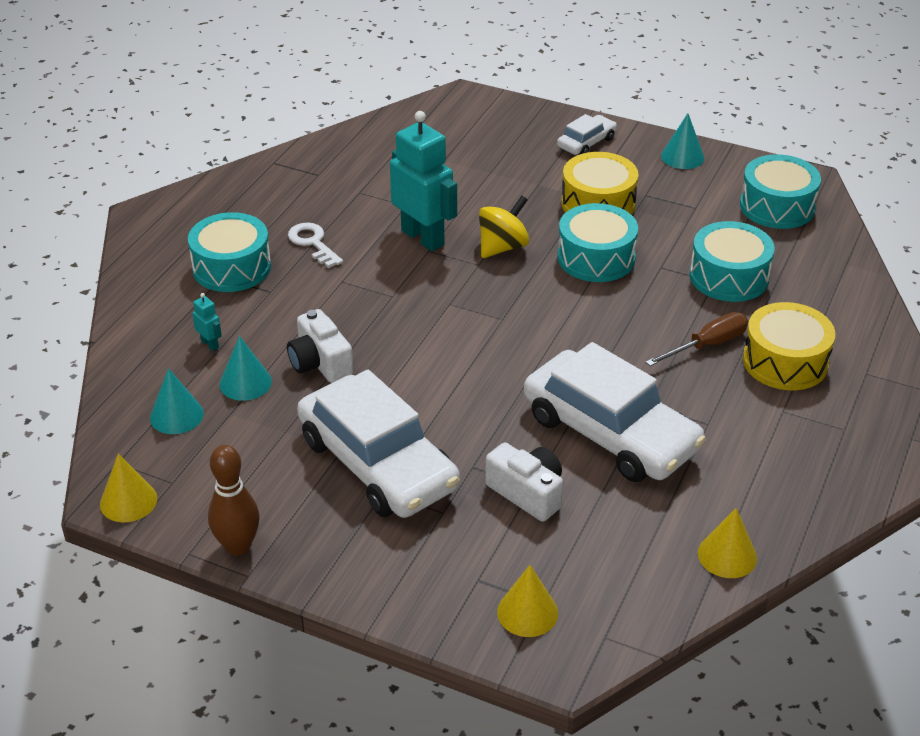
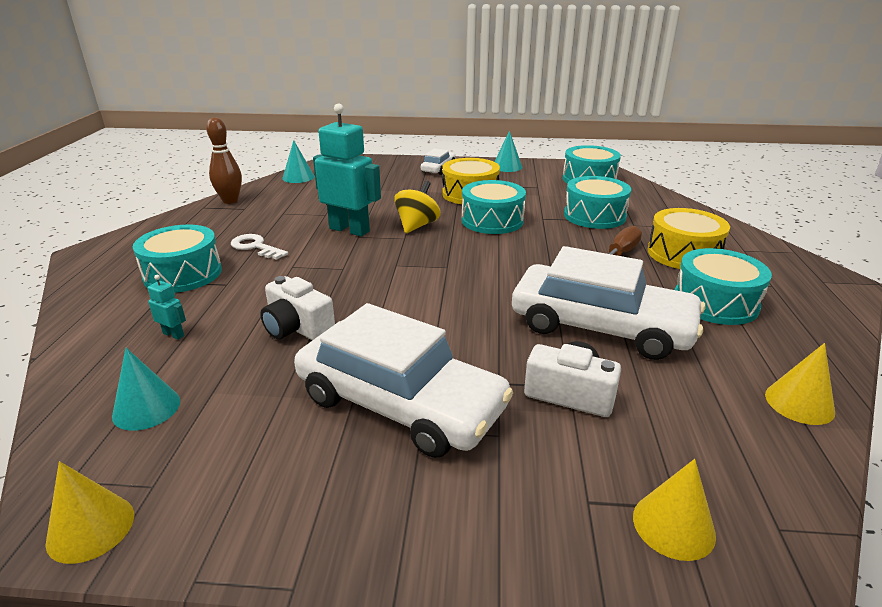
camera: 20 degrees left, 10 degrees down
brown bowling pin [208,445,259,556] -> brown bowling pin moved to [206,117,242,204]
turquoise cone [219,336,272,401] -> turquoise cone moved to [282,140,315,183]
none -> turquoise drum [675,248,772,325]

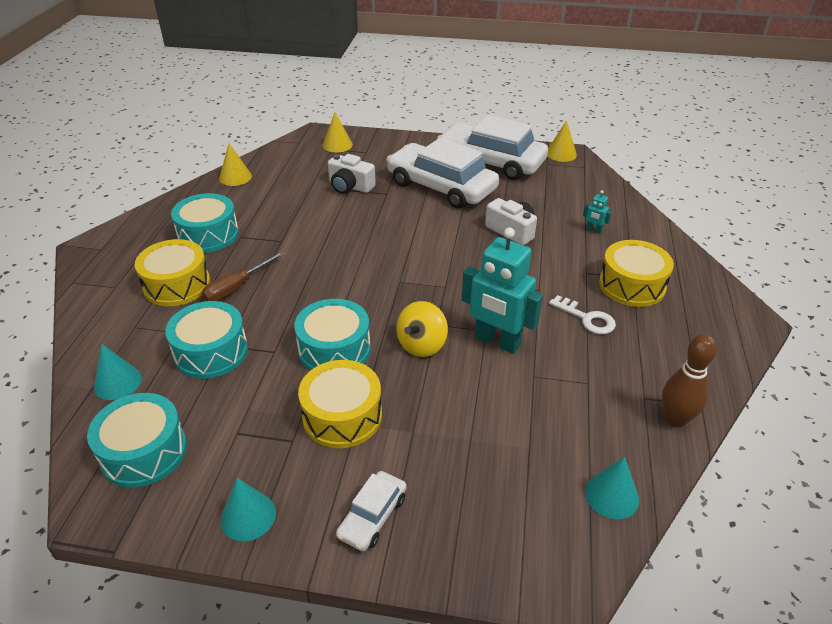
camera: 175 degrees left, 10 degrees up
turquoise cone [112,348,180,431] -> turquoise cone moved to [94,344,142,400]
turquoise drum [133,225,222,293] -> yellow drum [599,240,674,307]
white car [512,246,706,360] -> white car moved to [437,115,548,180]

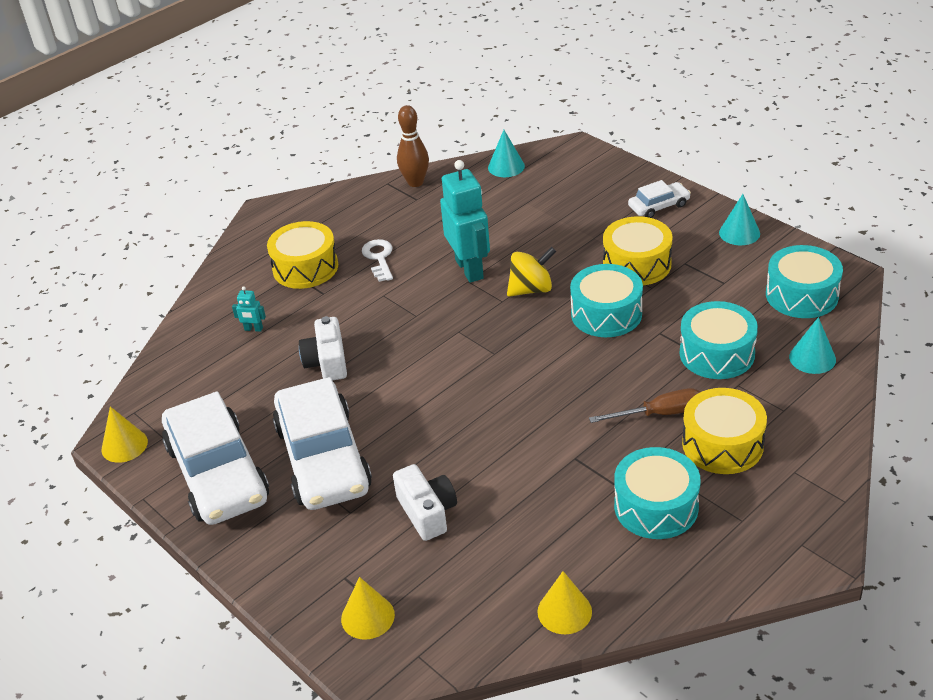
camera: 140 degrees left, 0 degrees up
turquoise robot [583,190,611,234] -> turquoise robot turned 120 degrees clockwise [232,286,266,332]

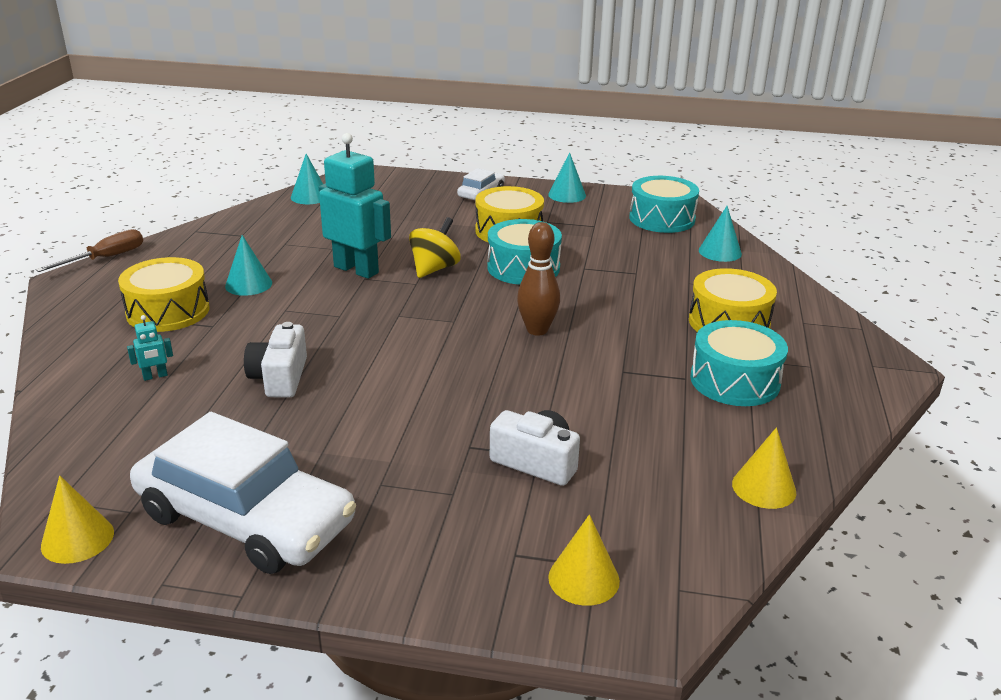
camera: 40 degrees left, 10 degrees down
white car [273,377,372,510] -> none
white camera [299,316,347,381] -> white camera turned 45 degrees clockwise [244,322,307,398]
white key [362,239,393,282] -> turquoise cone [225,235,272,296]
brown bowling pin [397,105,429,187] -> brown bowling pin moved to [517,222,560,336]
brown screwdriver [589,388,700,423] -> brown screwdriver moved to [35,229,143,272]
turquoise drum [680,301,758,379] -> none

